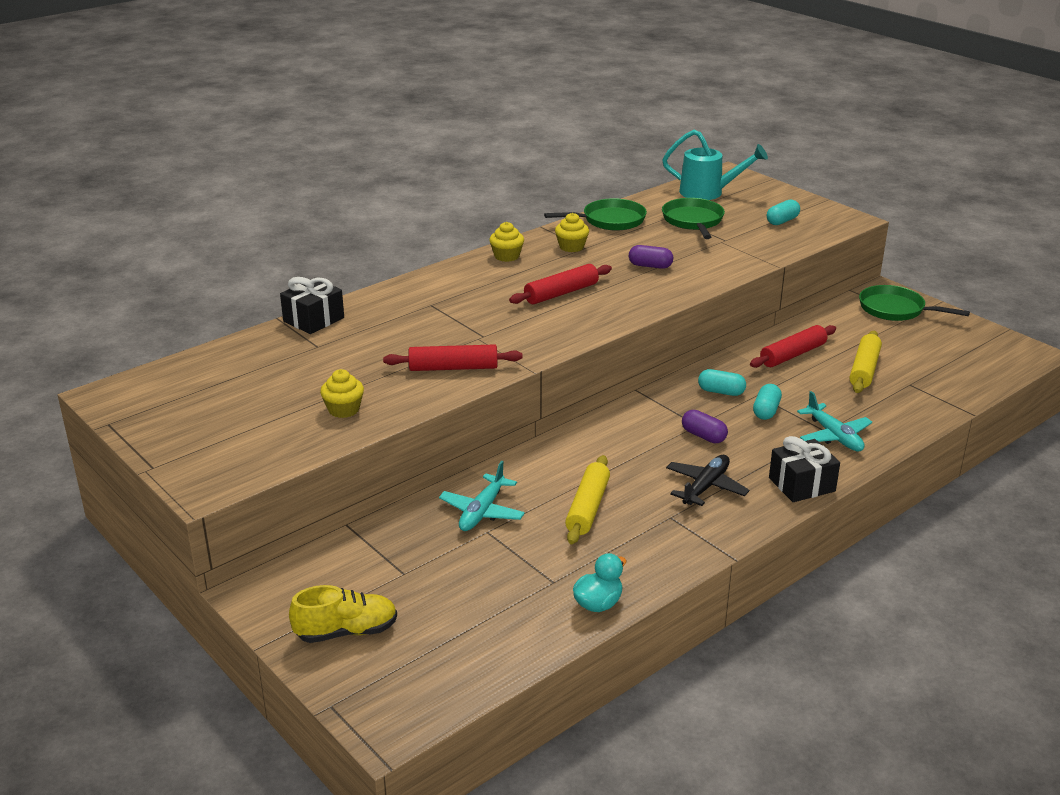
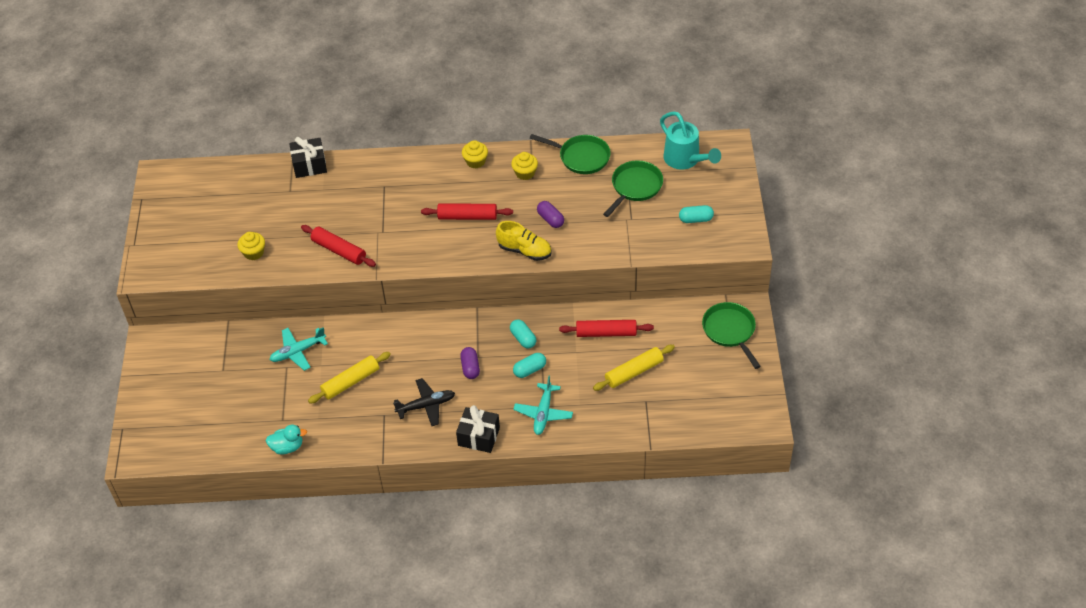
camera: 40 degrees right, 20 degrees up
yellow shoe [289,585,397,643] -> yellow shoe moved to [496,221,552,261]

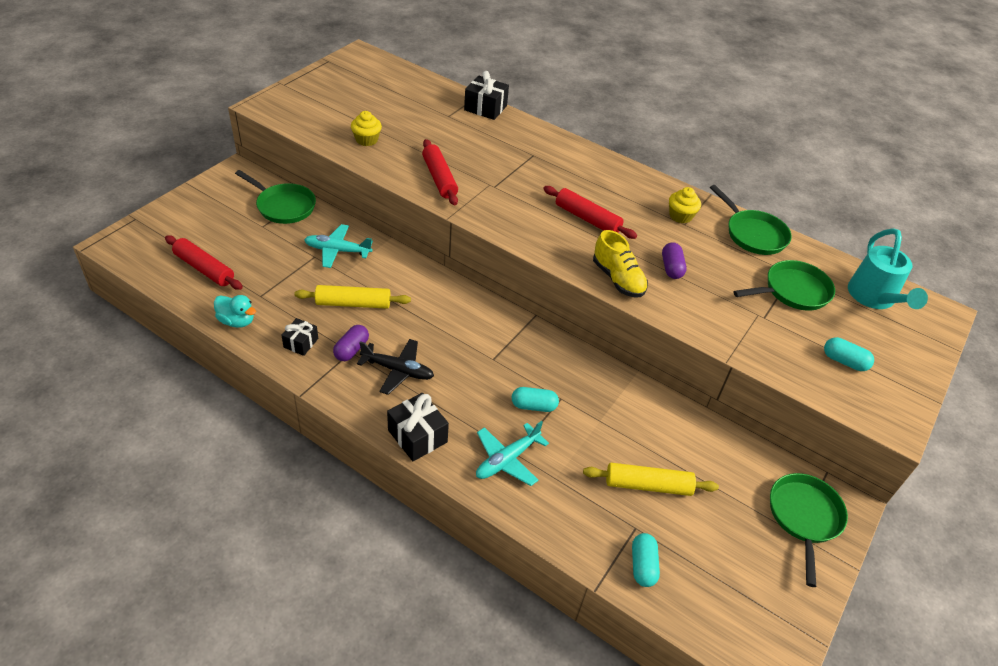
camera: 30 degrees right, 5 degrees down
purple capsule [460,347,480,379] -> purple capsule moved to [333,325,369,361]
yellow cupcake [462,140,488,169] -> none
turquoise capsule [510,319,536,349] -> turquoise capsule moved to [632,533,660,587]
red rolling pin [559,320,654,337] -> red rolling pin moved to [165,235,243,290]
none -> green pan [235,170,316,224]
none -> black gift [281,318,318,356]

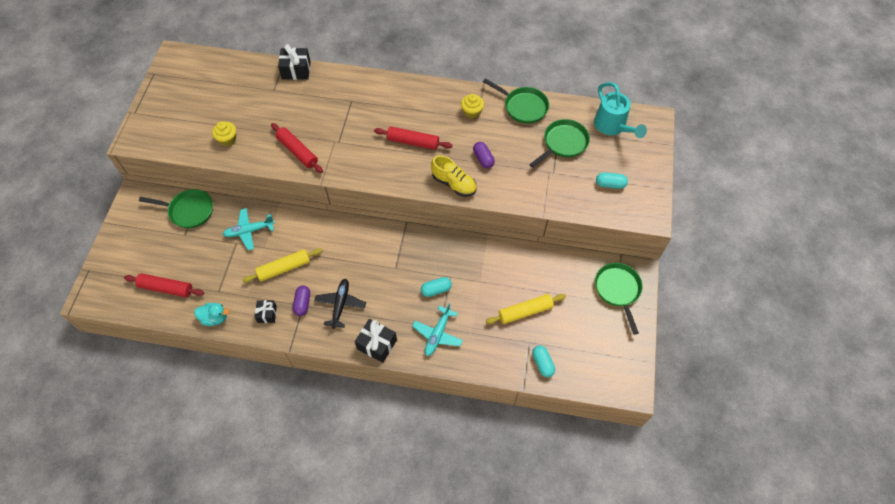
camera: 20 degrees left, 15 degrees up
black plane [357,339,434,395] -> black plane turned 75 degrees counterclockwise [314,279,366,329]

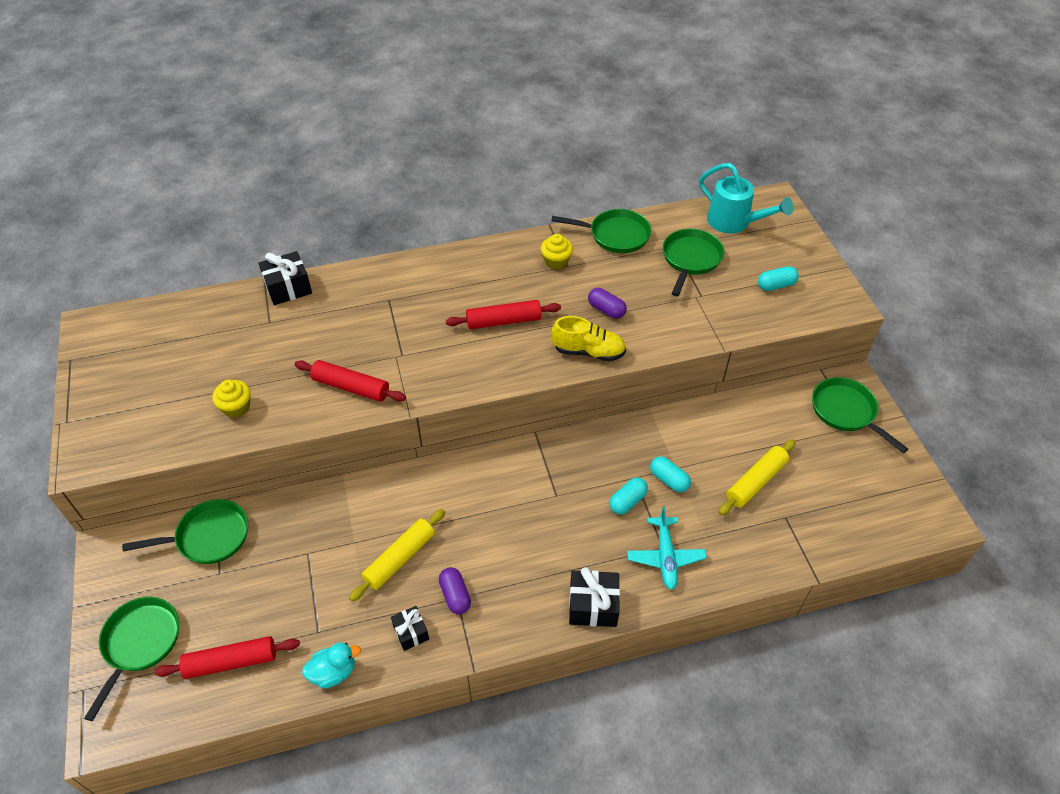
camera: 25 degrees left, 10 degrees down
turquoise plane [222,208,275,250] -> none
black plane [314,279,366,329] -> none
turquoise capsule [532,345,555,377] -> turquoise capsule moved to [650,456,691,492]
none -> green pan [84,597,179,721]

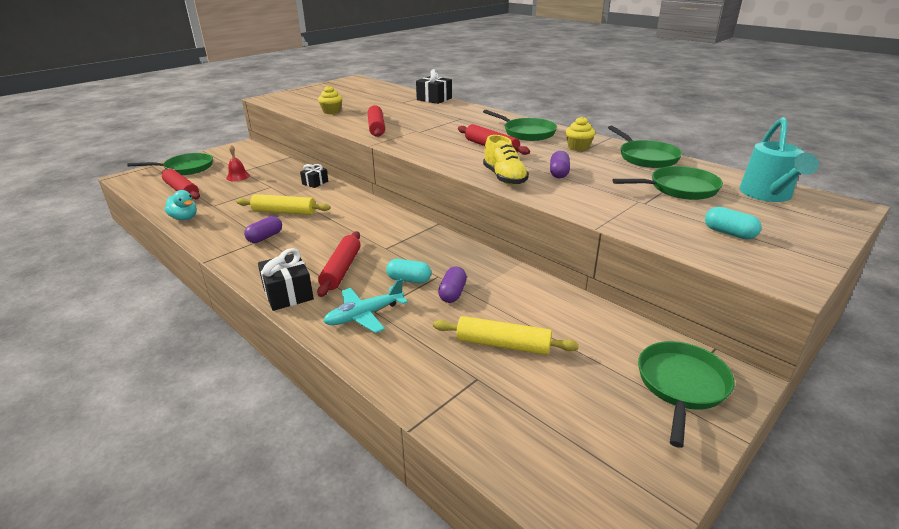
camera: 60 degrees right, 20 degrees down
green pan [122,499,248,564] -> green pan moved to [483,110,557,141]
black gift [391,606,429,651] -> black gift moved to [300,164,328,188]
turquoise capsule [650,456,691,492] -> purple capsule [438,267,467,303]
none -> red bell [226,145,250,181]
none -> red rolling pin [317,231,361,297]

